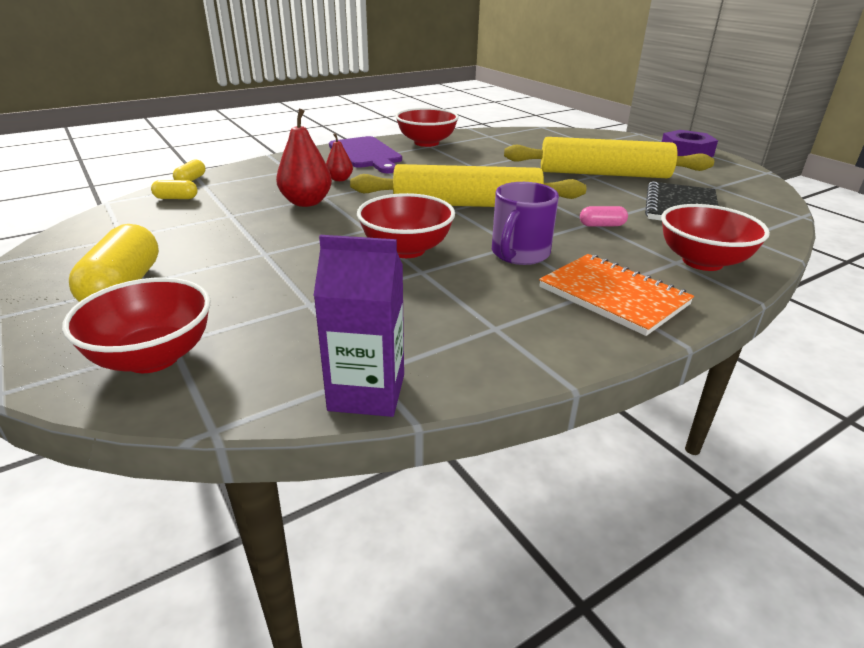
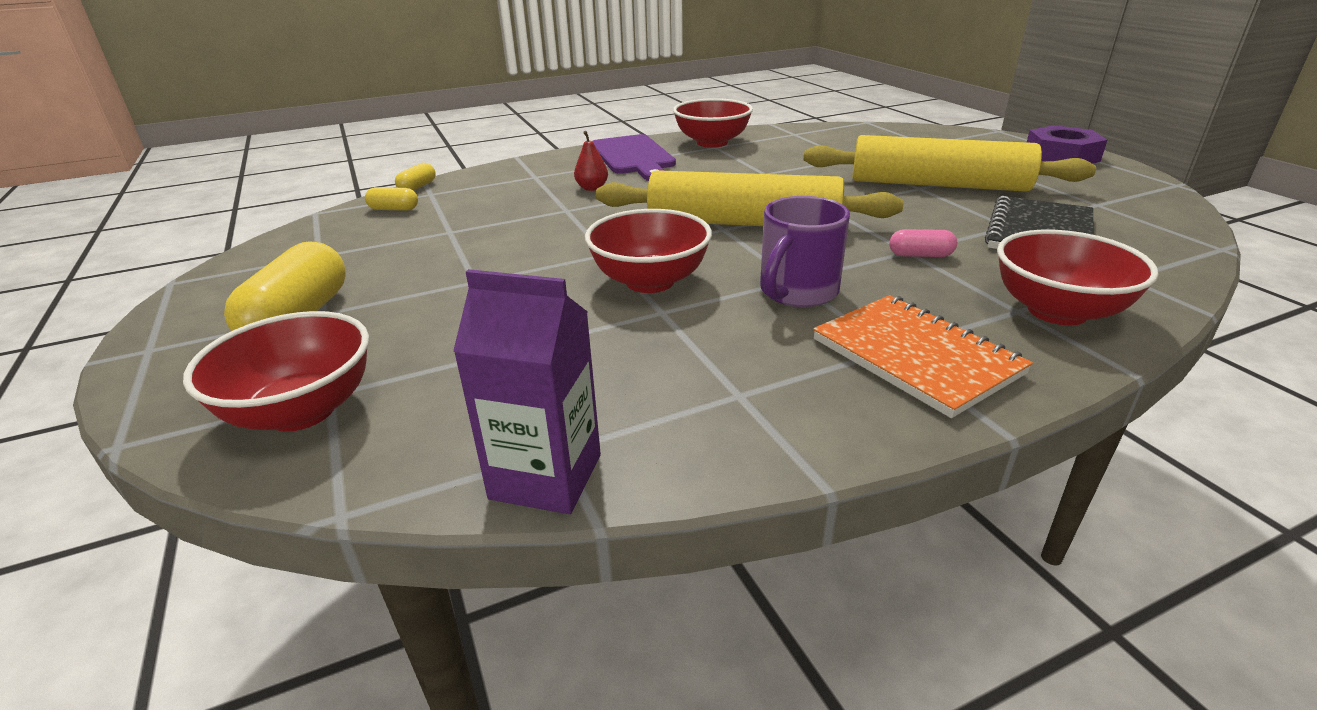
camera: 10 degrees right, 0 degrees up
red pear [276,108,332,207] -> none

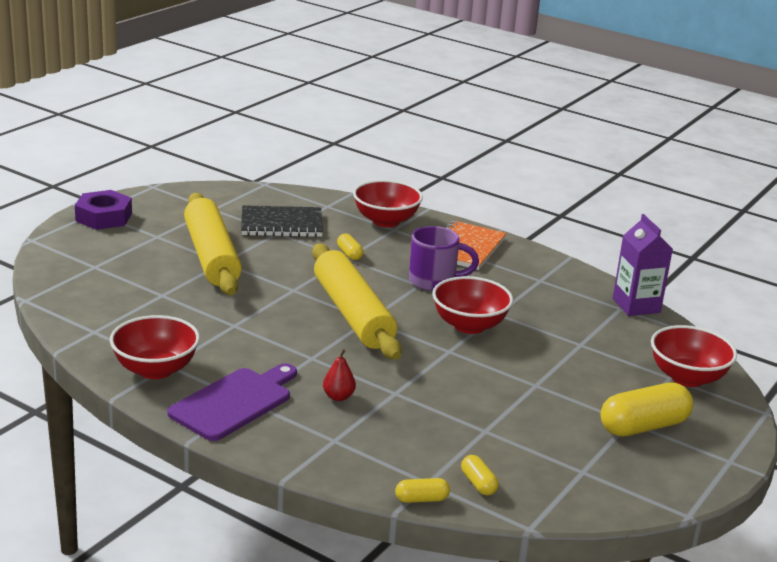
camera: 125 degrees left, 5 degrees down
pink capsule [889,229,957,257] -> yellow capsule [337,234,364,260]

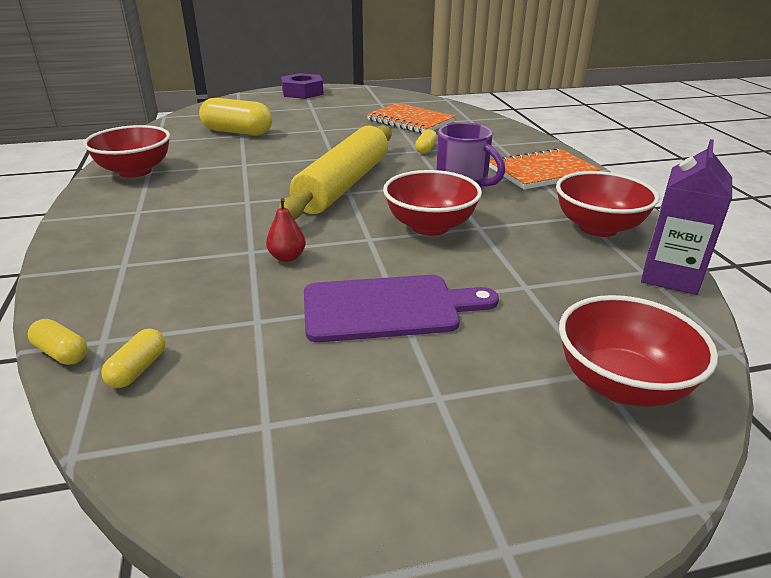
camera: 45 degrees right, 5 degrees up
purple cutting board [167,363,297,441] -> purple cutting board moved to [304,275,499,342]
yellow rolling pin [184,193,242,295] -> none
black notebook [241,205,323,237] -> orange notebook [367,103,455,134]
red pear [323,349,356,401] -> red pear moved to [266,198,306,262]
red bowl [353,180,423,227] -> red bowl moved to [556,171,659,237]
yellow capsule [601,382,693,437] -> yellow capsule moved to [199,98,272,136]

